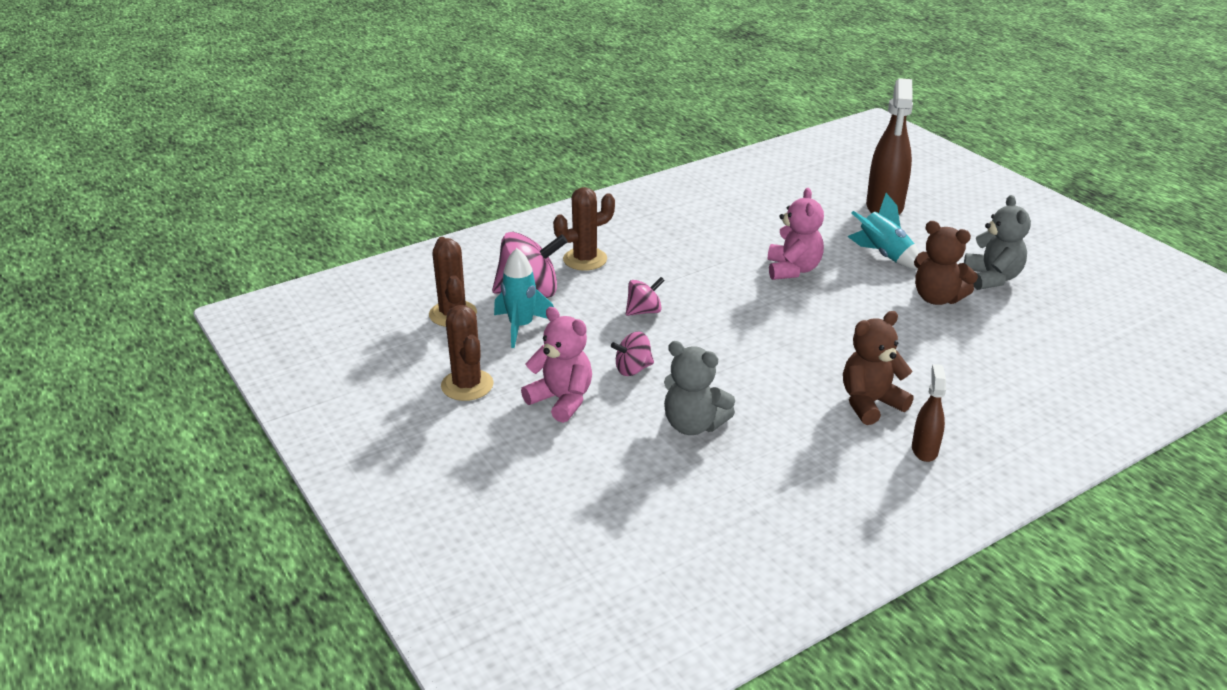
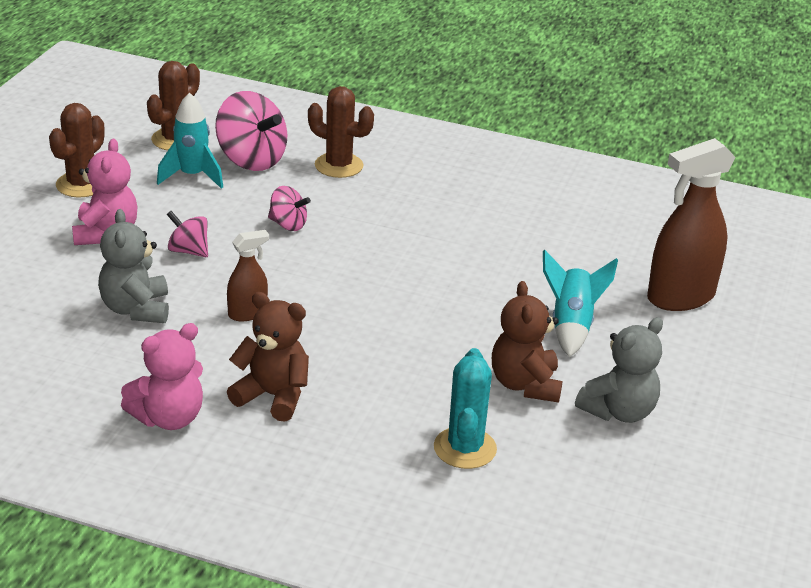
camera: 50 degrees right, 0 degrees up
pink teddy bear [768,188,824,280] -> pink teddy bear moved to [121,323,203,430]
brown spray bottle [912,364,946,462] -> brown spray bottle moved to [227,230,269,321]
none -> turquoise cactus [434,348,497,469]

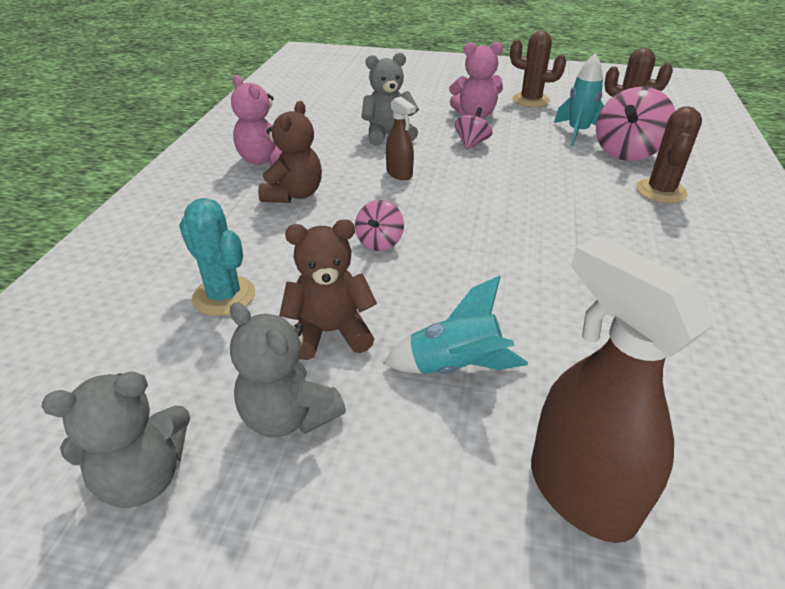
camera: 85 degrees right, 5 degrees up
pink spinning top [268,186,311,231] -> pink spinning top moved to [355,200,404,251]
turquoise cactus [434,348,497,469] -> turquoise cactus turned 45 degrees clockwise [179,198,255,316]
none -> grey teddy bear [42,371,190,508]

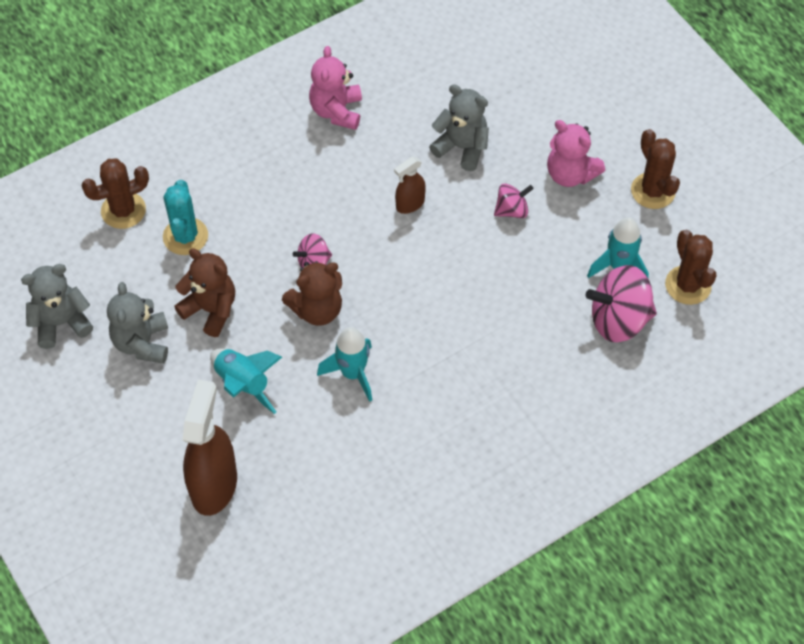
camera: 45 degrees right, 20 degrees up
grey teddy bear [42,371,190,508] -> grey teddy bear turned 135 degrees clockwise [21,264,93,349]
brown teddy bear [258,101,322,203] -> brown teddy bear moved to [282,261,342,326]
brown spray bottle [386,97,416,180] -> brown spray bottle turned 45 degrees clockwise [394,157,426,214]
brown cactus [636,106,702,203] -> brown cactus moved to [81,158,149,229]
none -> turquoise rocket [317,327,372,402]

